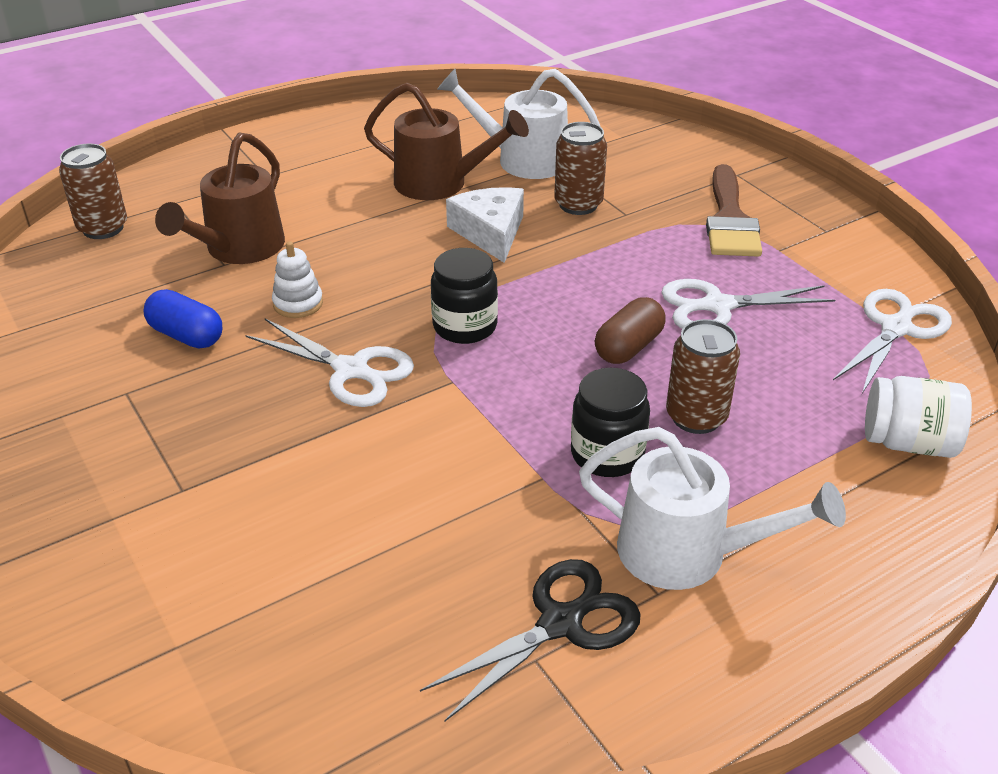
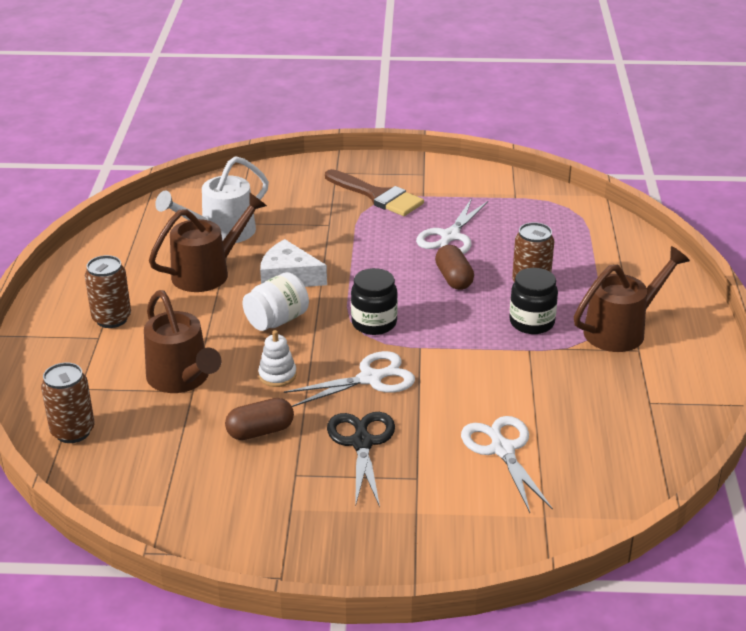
camera: 55 degrees left, 5 degrees down
blue capsule [143,289,222,349] -> brown capsule [225,398,294,440]
black scissors [420,559,641,722] -> black scissors moved to [327,412,395,507]
brown can [554,122,607,215] -> brown can moved to [85,255,131,328]
white watering can [579,427,846,590] -> brown watering can [574,246,690,352]
white scissors [833,289,952,394] -> white scissors moved to [461,416,553,513]
white jar [865,376,972,458] -> white jar moved to [242,272,309,331]

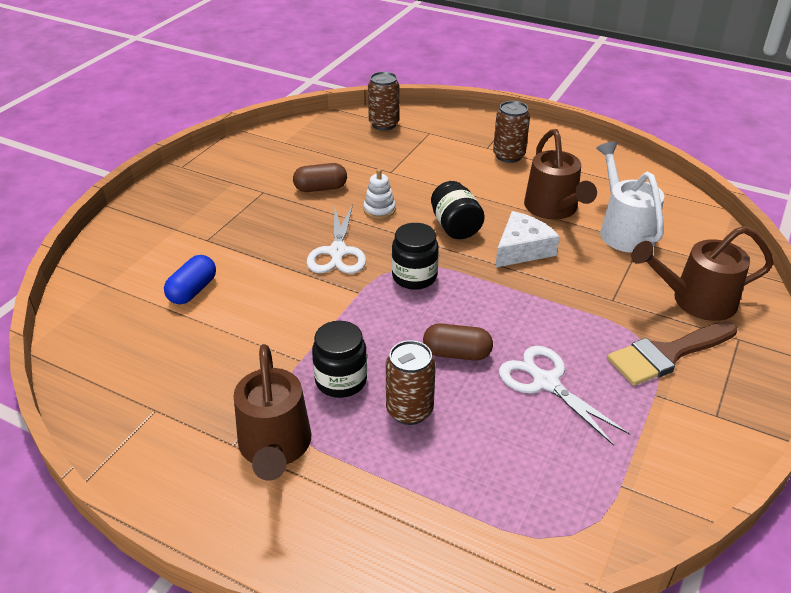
camera: 115 degrees right, 5 degrees up
brown watering can [144,290,221,393] -> brown watering can moved to [631,226,774,321]
brown capsule [225,398,294,440] -> brown capsule turned 75 degrees clockwise [293,163,347,192]
white jar [242,272,309,331] -> black jar [431,181,485,239]
black scissors [327,412,395,507] -> none
white scissors [461,416,553,513] -> blue capsule [164,255,216,305]

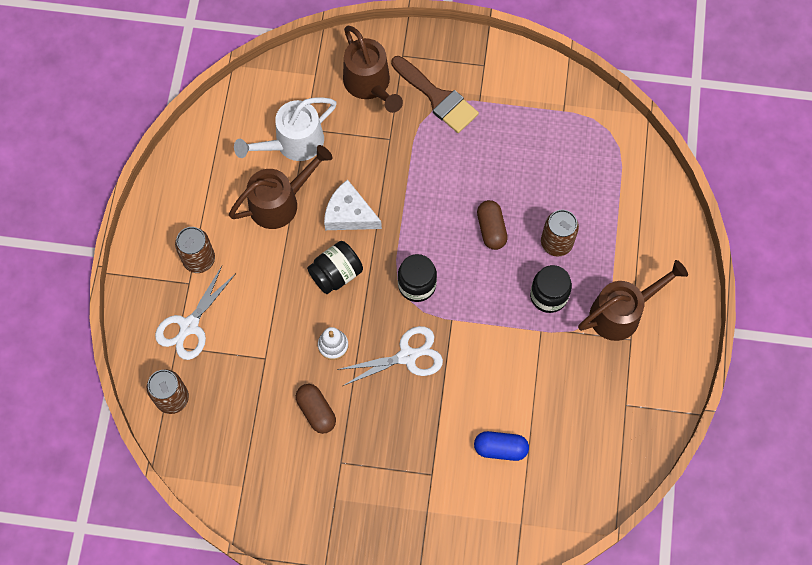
camera: 110 degrees left, 30 degrees up
white scissors [499,346,630,446] -> white scissors moved to [155,266,236,360]

